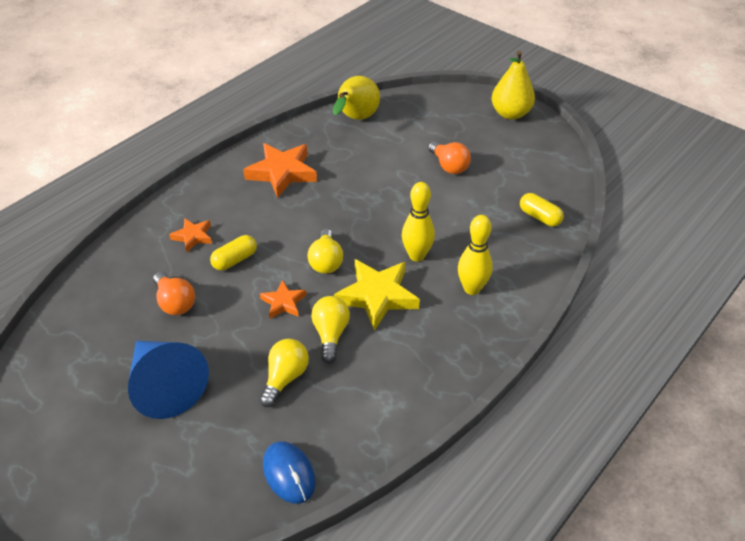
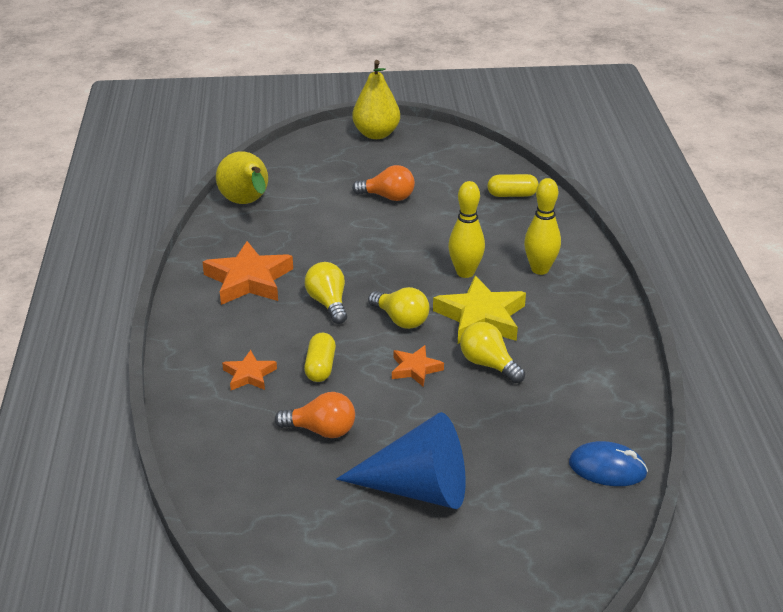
camera: 45 degrees left, 10 degrees down
yellow light bulb [259,339,309,407] -> yellow light bulb moved to [305,262,347,324]

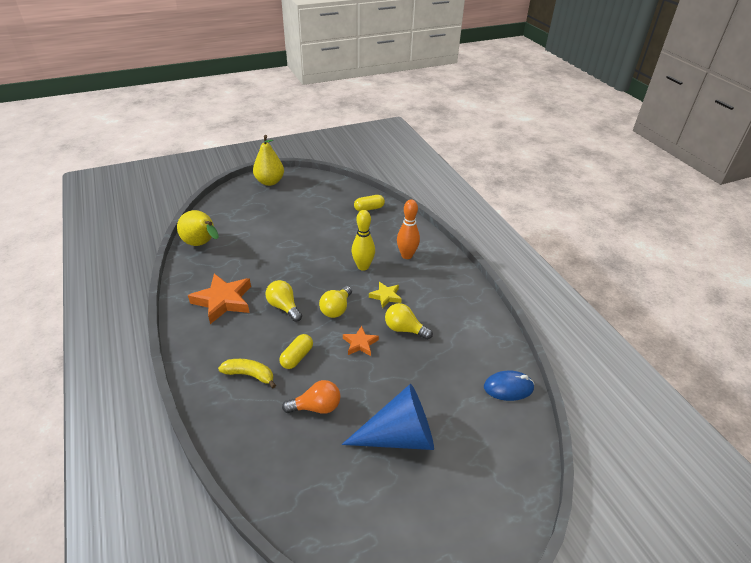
camera: 20 degrees left, 5 degrees up
orange star [222,350,277,390] -> yellow banana [218,359,276,388]
yellow capsule [304,333,336,382] -> yellow capsule turned 45 degrees clockwise [279,334,313,369]
orange light bulb [352,165,415,201] -> none
yellow light bulb [368,287,430,329] -> yellow light bulb turned 90 degrees clockwise [319,286,352,318]
yellow star [433,276,526,344] -> yellow star [369,282,402,309], size x0.54
yellow bowling pin [524,178,561,275] -> orange bowling pin [397,199,420,259]

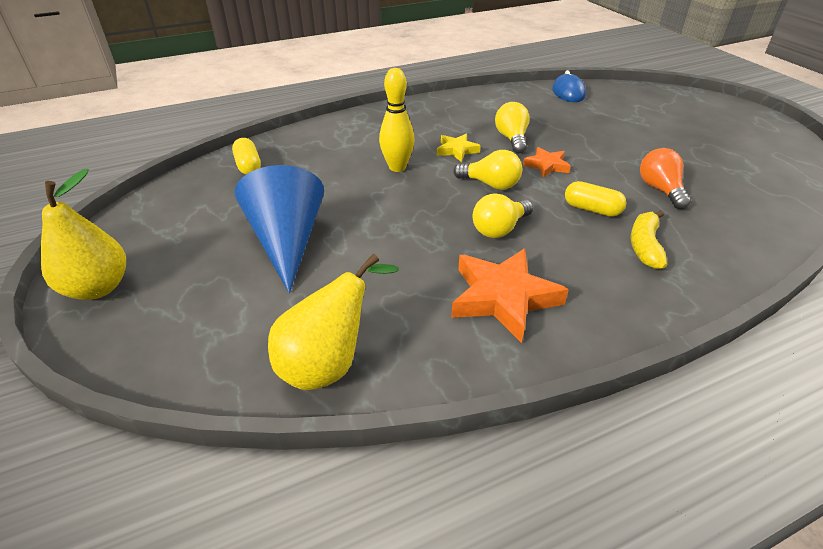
camera: 90 degrees left, 0 degrees up
blue cone [342,384,434,450] -> blue cone moved to [235,165,324,293]
yellow light bulb [385,303,433,340] -> yellow light bulb turned 150 degrees clockwise [495,102,530,154]
orange bowling pin [397,199,420,259] -> none

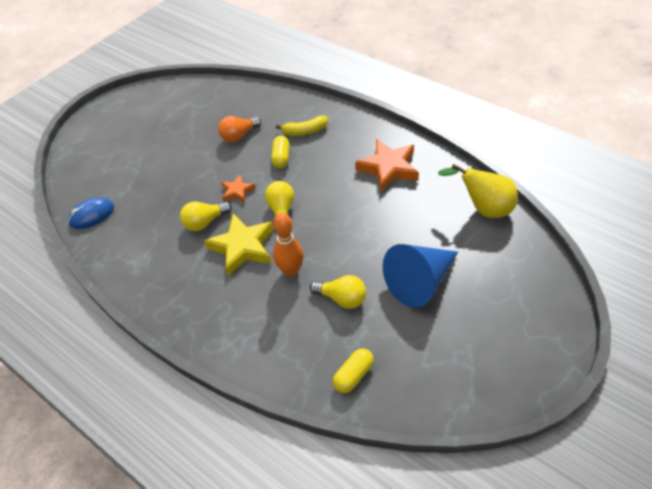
camera: 115 degrees left, 10 degrees up
yellow pear [41,169,126,300] -> none
yellow bowling pin [379,68,415,172] -> orange bowling pin [273,213,303,277]
yellow star [437,134,481,162] -> yellow star [204,214,274,276], size x1.84
yellow light bulb [473,193,533,238] -> yellow light bulb moved to [310,275,366,309]

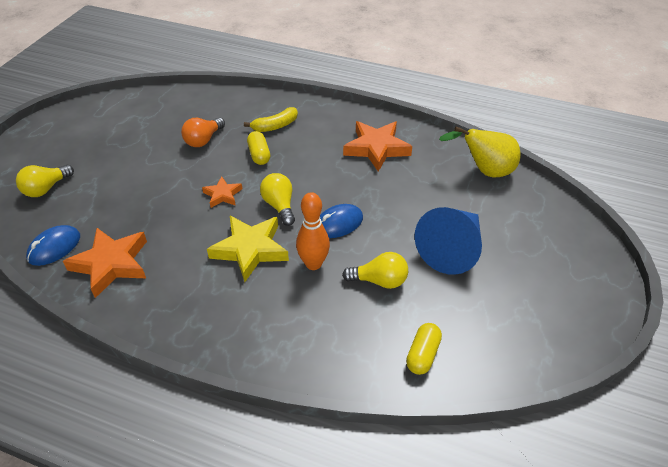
camera: 20 degrees left, 5 degrees down
yellow light bulb [180,201,231,231] -> yellow light bulb moved to [16,165,74,197]
none -> orange star [63,228,147,298]
none -> blue mouse [320,204,363,238]

